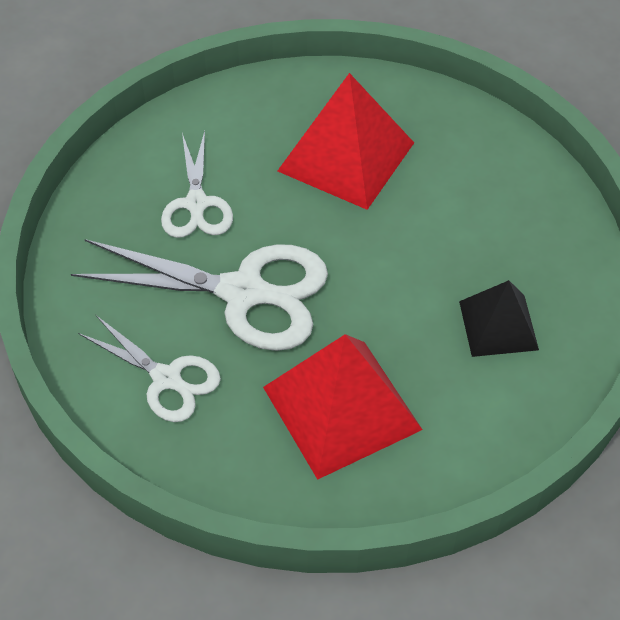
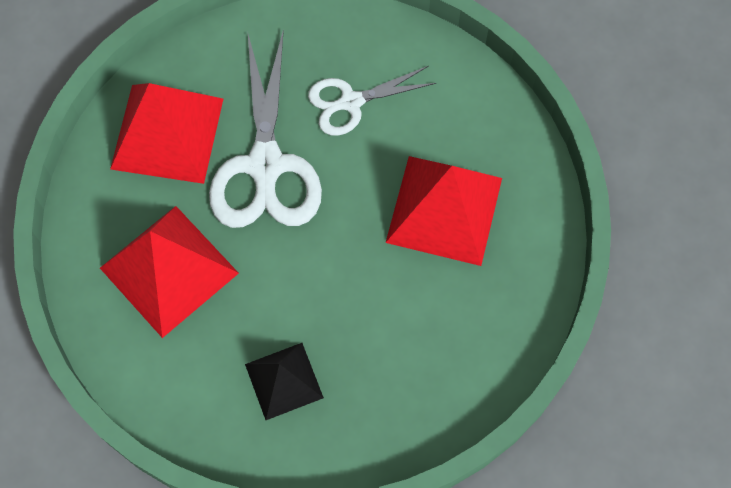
camera: 75 degrees right, 15 degrees up
white scissors [78,315,221,422] -> red pyramid [110,83,223,184]

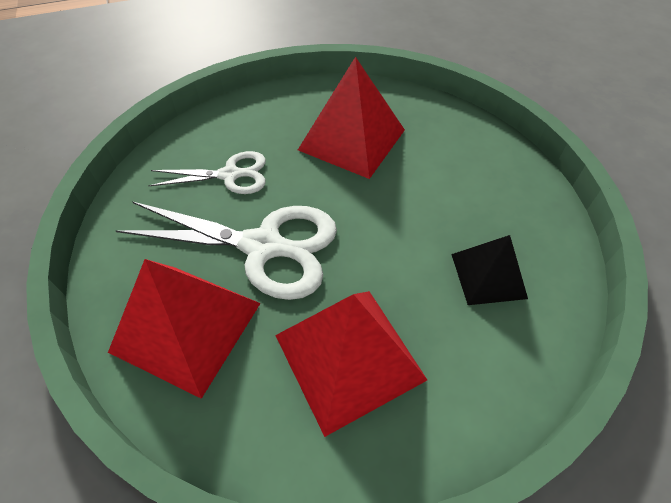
camera: 75 degrees left, 15 degrees down
white scissors [308,66,436,136] -> white scissors turned 90 degrees counterclockwise [148,151,266,194]

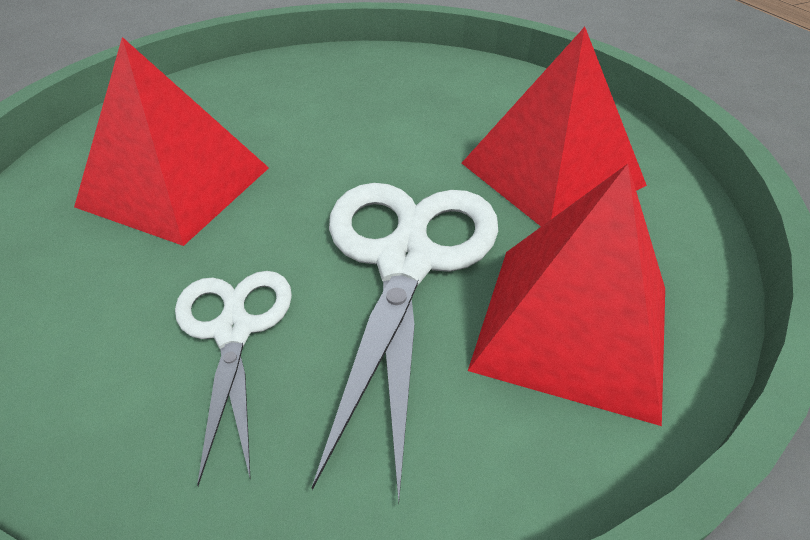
camera: 95 degrees left, 10 degrees down
black pyramid [451,235,528,305] -> none

